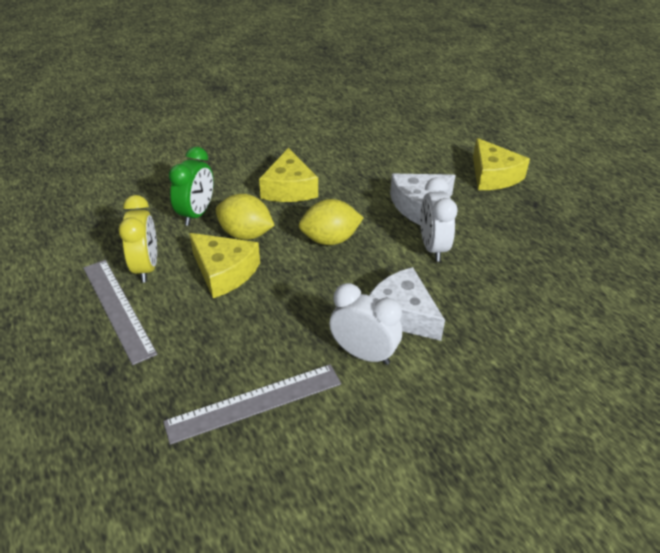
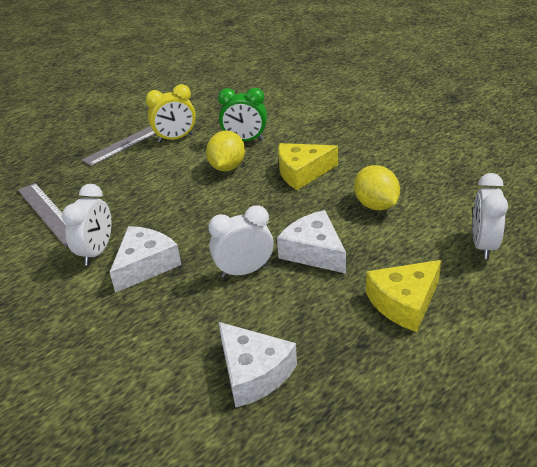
camera: 80 degrees right, 5 degrees down
yellow cheese [189,233,260,298] -> none
yellow lemon [299,199,363,245] -> yellow lemon moved to [354,165,400,210]
none -> white cheese [219,322,297,408]
none -> white clock [472,173,508,259]

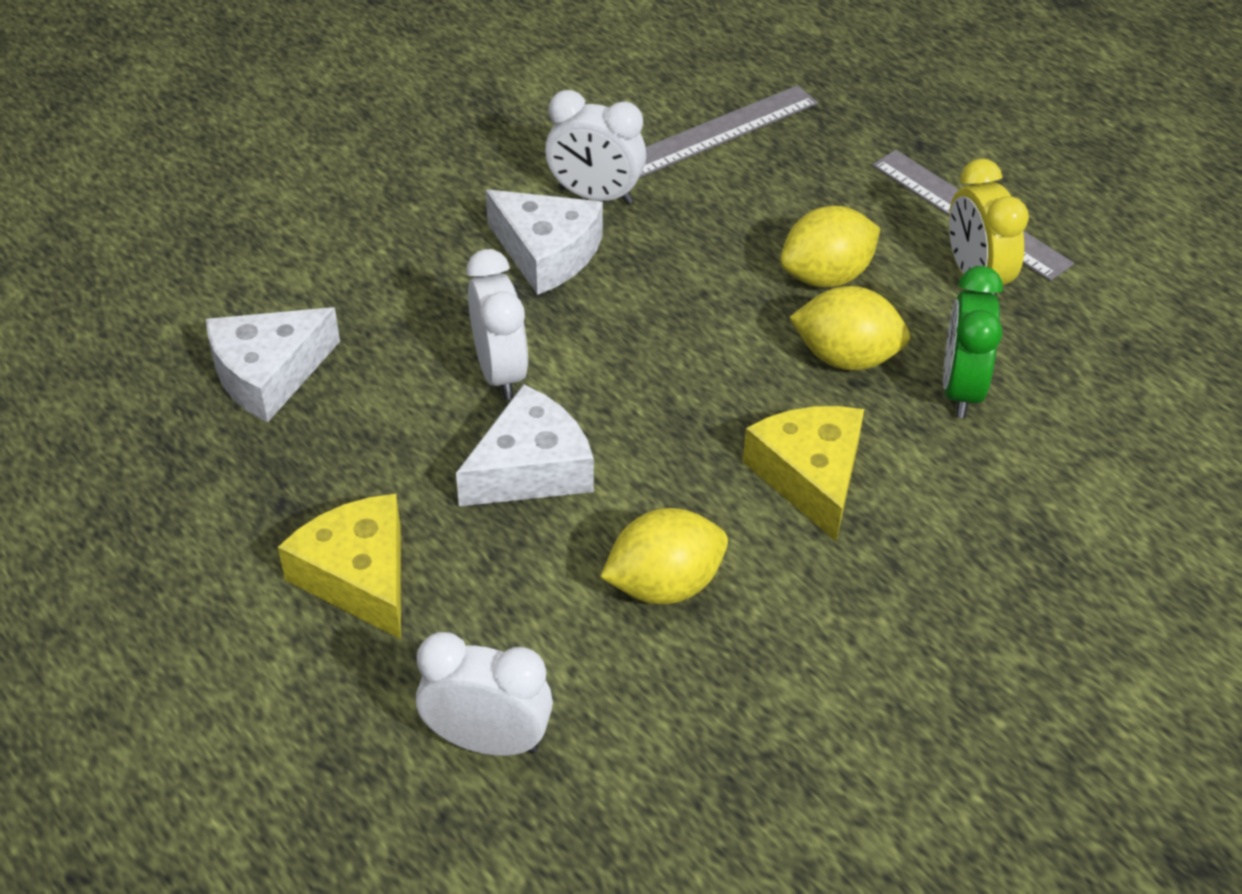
camera: 90 degrees right, 10 degrees up
none -> yellow lemon [781,206,880,287]

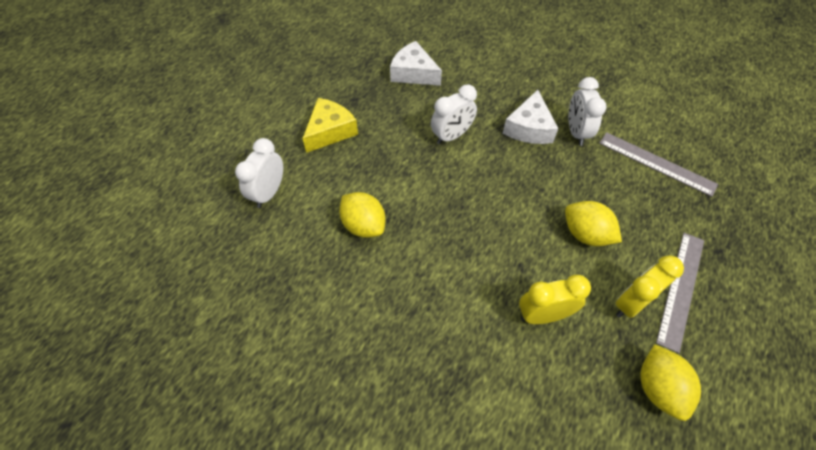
camera: 70 degrees right, 10 degrees up
white clock [416,632,553,756] -> white clock turned 150 degrees counterclockwise [235,138,283,208]
white cheese [456,384,594,506] -> none
yellow cheese [743,406,864,541] -> none
yellow lemon [789,286,910,370] -> yellow lemon moved to [641,344,701,421]
green clock [943,266,1003,418] -> yellow clock [519,274,591,324]

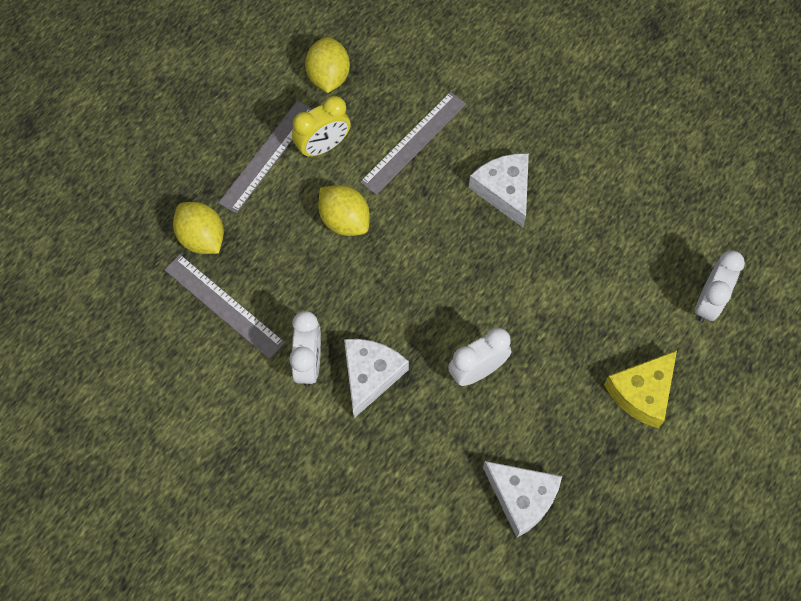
camera: 175 degrees left, 10 degrees up
yellow lemon [339,192,385,238] -> yellow lemon moved to [173,202,224,254]
yellow clock [519,274,591,324] -> grey ruler [360,92,466,195]
none -> white cheese [469,153,529,227]

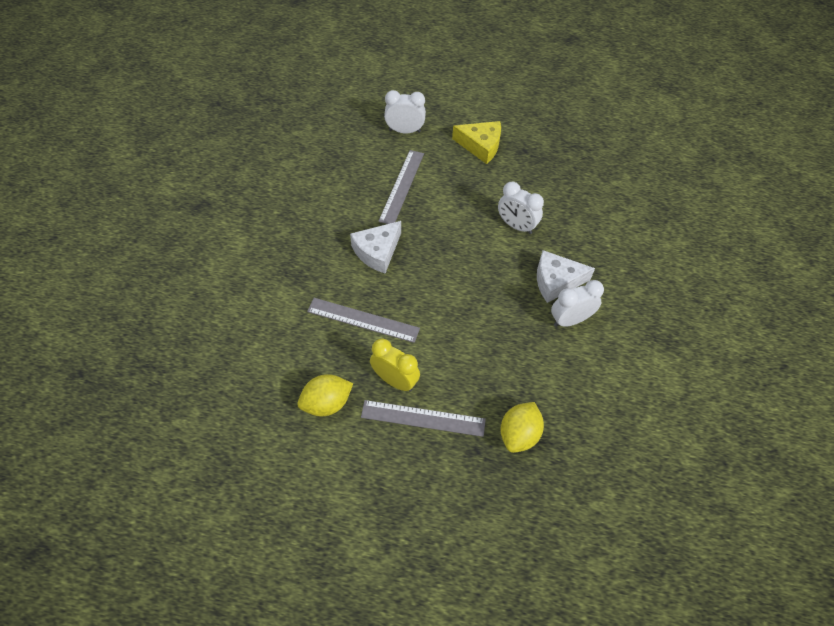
camera: 115 degrees left, 10 degrees down
grey ruler [164,254,285,359] -> grey ruler moved to [378,150,424,224]
yellow lemon [318,185,370,236] -> none
white cheese [483,461,562,538] -> none

